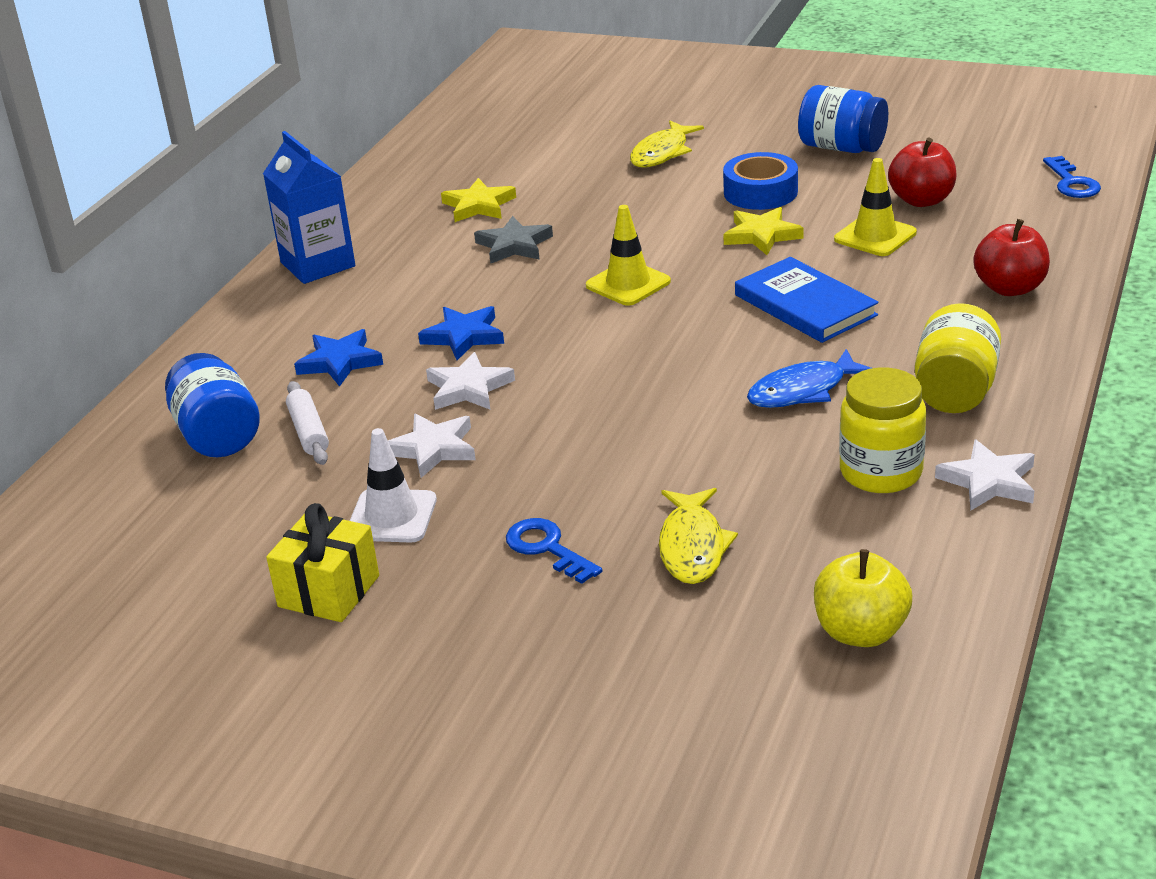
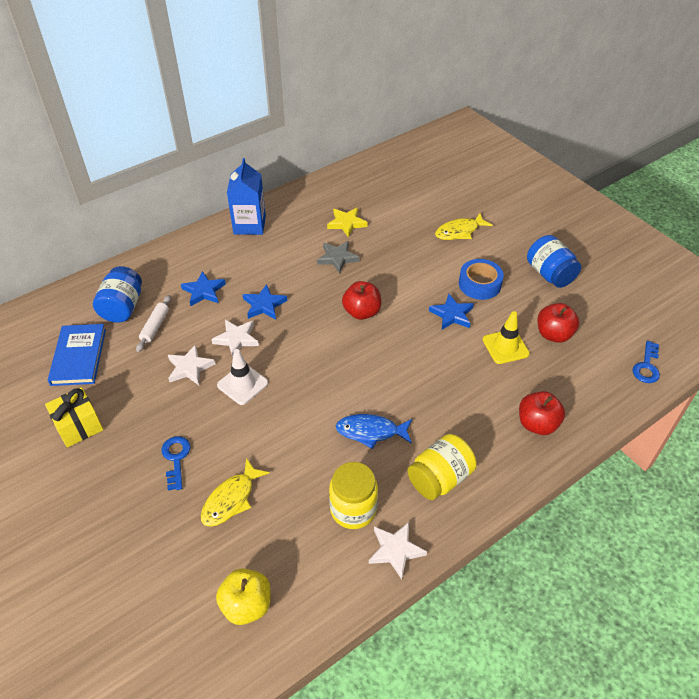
camera: 30 degrees right, 15 degrees up
white traffic cone [350,428,437,543] -> white traffic cone moved to [217,349,268,405]
yellow traffic cone [586,205,671,306] -> red apple [342,281,381,320]
yellow star [723,207,803,255] -> blue star [429,294,474,330]
blue book [735,257,879,343] -> blue book moved to [48,324,106,386]

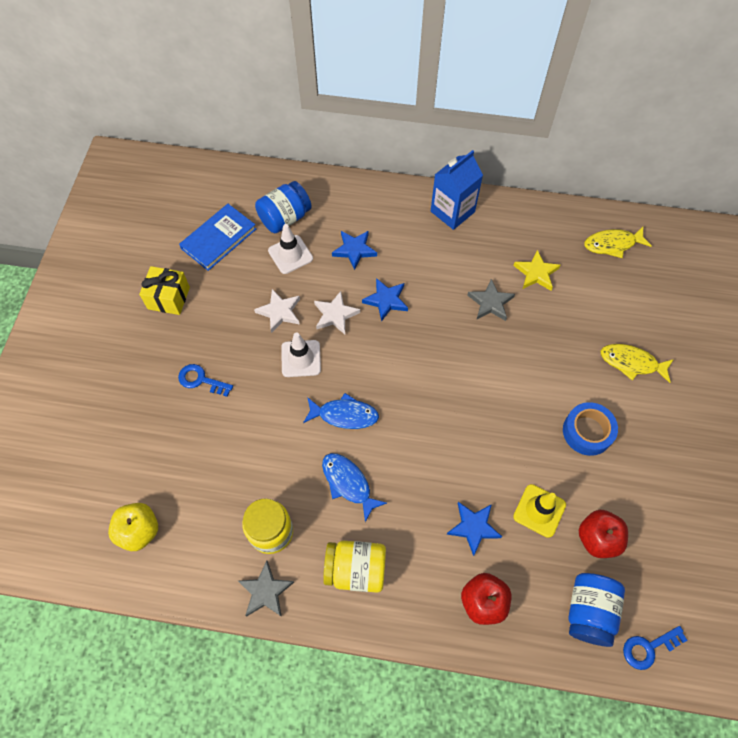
camera: 45 degrees right, 15 degrees up
white rolling pin [136,295,171,352] -> white traffic cone [268,224,313,274]
blue key [161,436,191,490] -> blue key turned 105 degrees counterclockwise [178,364,233,397]
yellow fish [201,458,270,527] -> yellow fish moved to [584,227,652,258]
red apple [342,281,381,320] -> none
white star [369,522,427,580] -> grey star [238,561,294,617]
blue star [429,294,474,330] -> blue star moved to [447,502,502,556]
blue jar [527,235,581,288] -> blue jar moved to [568,573,625,647]
none -> blue fish [303,393,379,429]

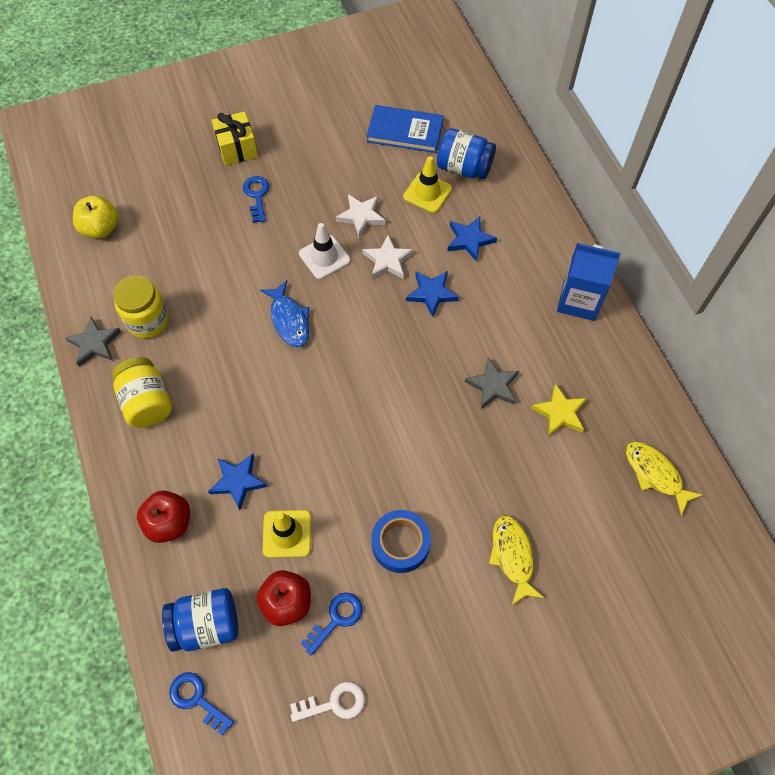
camera: 60 degrees right, 0 degrees up
yellow gift [139,266,190,315] -> yellow gift moved to [212,111,258,166]
white traffic cone [268,224,313,274] -> yellow traffic cone [403,156,452,213]
blue fish [322,453,387,522] -> none
none -> white key [290,682,365,722]
none -> blue key [301,593,362,656]

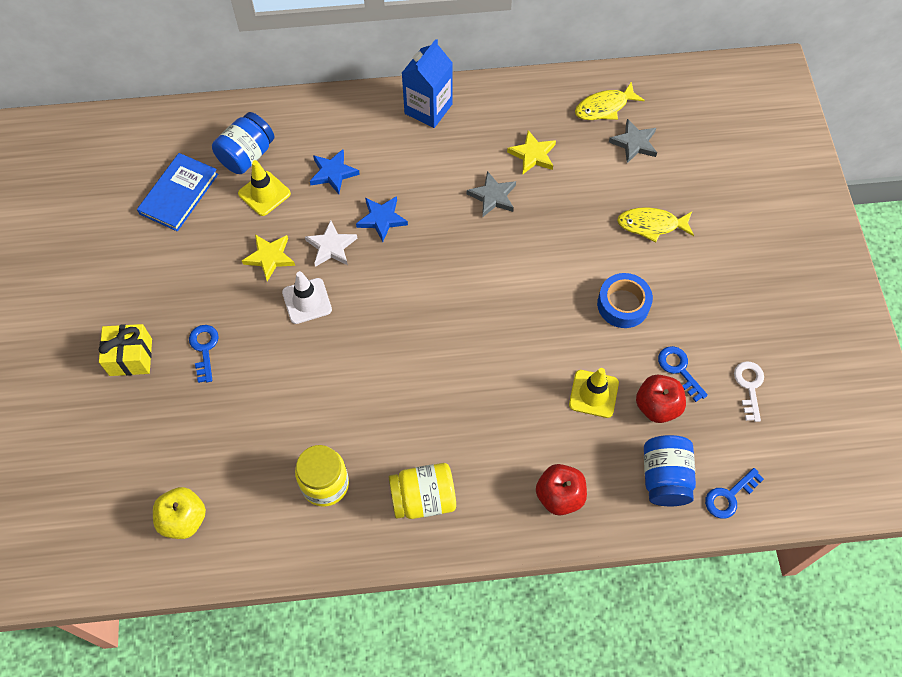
camera: 75 degrees left, 0 degrees up
grey star [65,317,121,367] -> grey star moved to [609,119,657,163]
blue star [208,454,268,510] -> none
blue key [243,176,269,223] -> blue key turned 75 degrees clockwise [189,325,219,383]
blue fish [260,280,310,347] -> none
white star [336,194,386,237] -> yellow star [242,234,295,281]

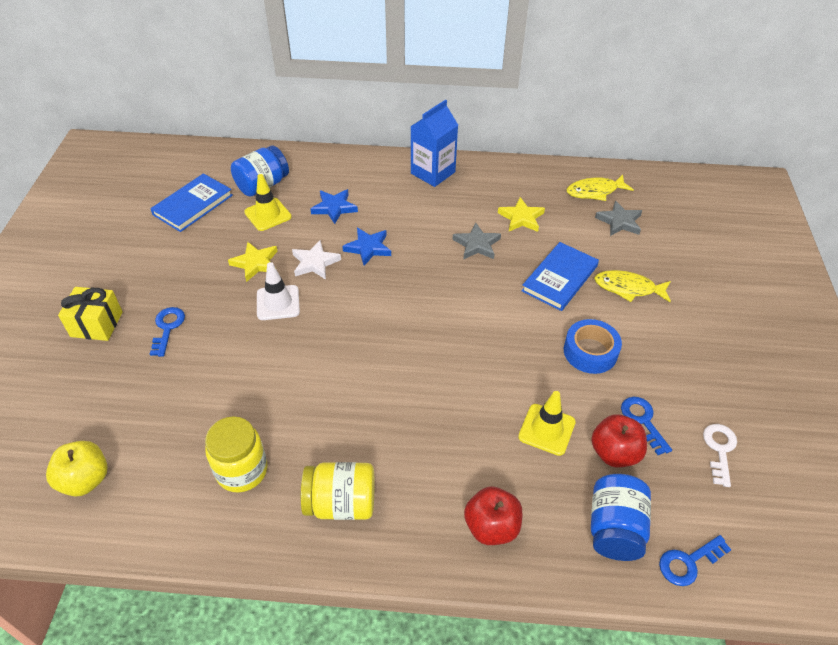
camera: 10 degrees right, 15 degrees down
none -> blue book [522,242,599,311]

